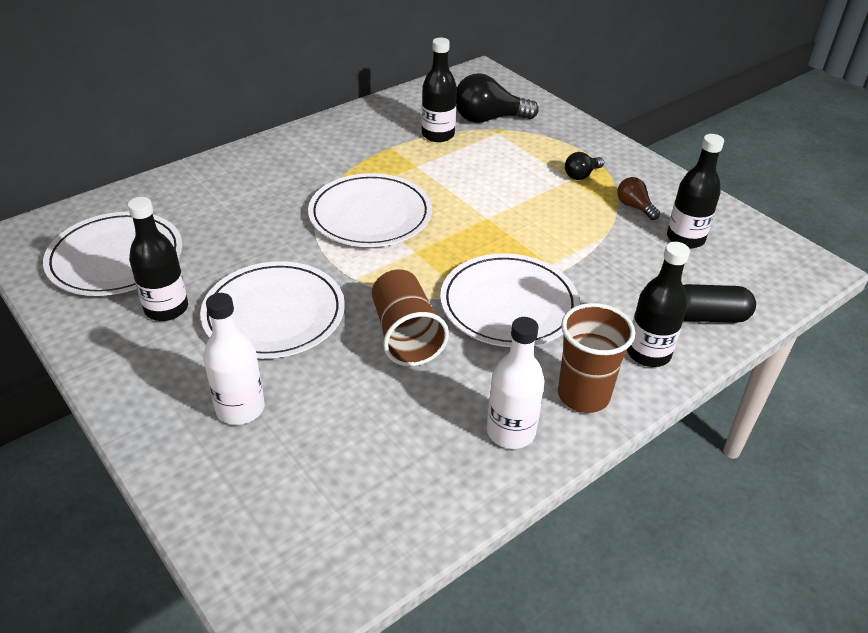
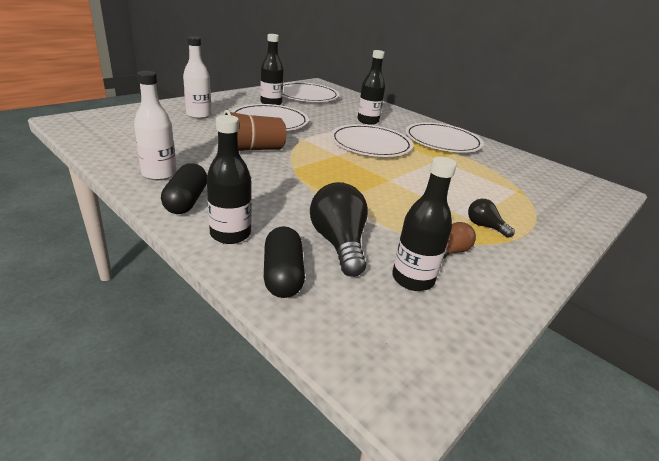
camera: 80 degrees right, 10 degrees down
black bottle [422,38,457,142] -> black bottle moved to [357,50,385,125]
white plate [440,253,580,347] -> white plate moved to [405,122,484,153]
black light bulb [456,73,539,123] -> black light bulb moved to [310,182,368,277]
brown cup [558,303,635,413] -> black capsule [161,163,207,214]

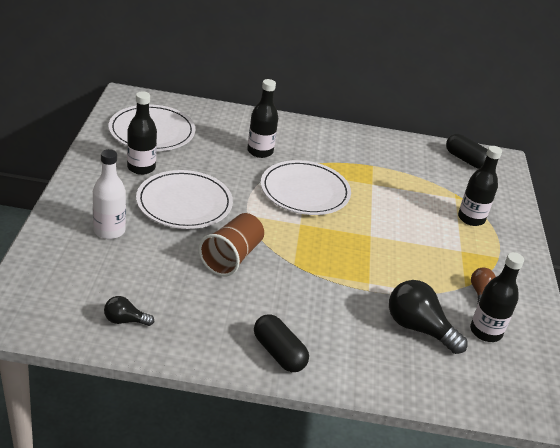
camera: 40 degrees left, 5 degrees up
white bottle [134,71,177,180] -> none
black bottle [207,115,251,244] -> black bottle moved to [458,146,502,226]
black capsule [264,226,305,298] -> black capsule moved to [446,134,488,169]
white plate [405,122,484,153] -> none
black light bulb [468,199,515,238] -> black light bulb moved to [104,296,154,326]

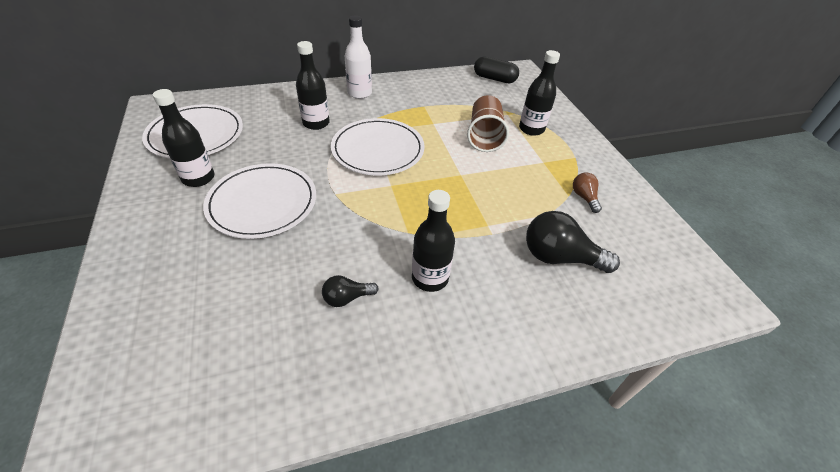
camera: 20 degrees left, 10 degrees up
white bottle [93,149,126,239] -> white bottle moved to [345,15,372,99]
black light bulb [104,296,154,326] -> black light bulb moved to [322,275,379,307]
brown cup [198,213,264,276] -> brown cup moved to [467,95,509,152]
black capsule [254,314,309,372] -> none
black bottle [470,252,524,342] -> black bottle moved to [412,190,455,292]

